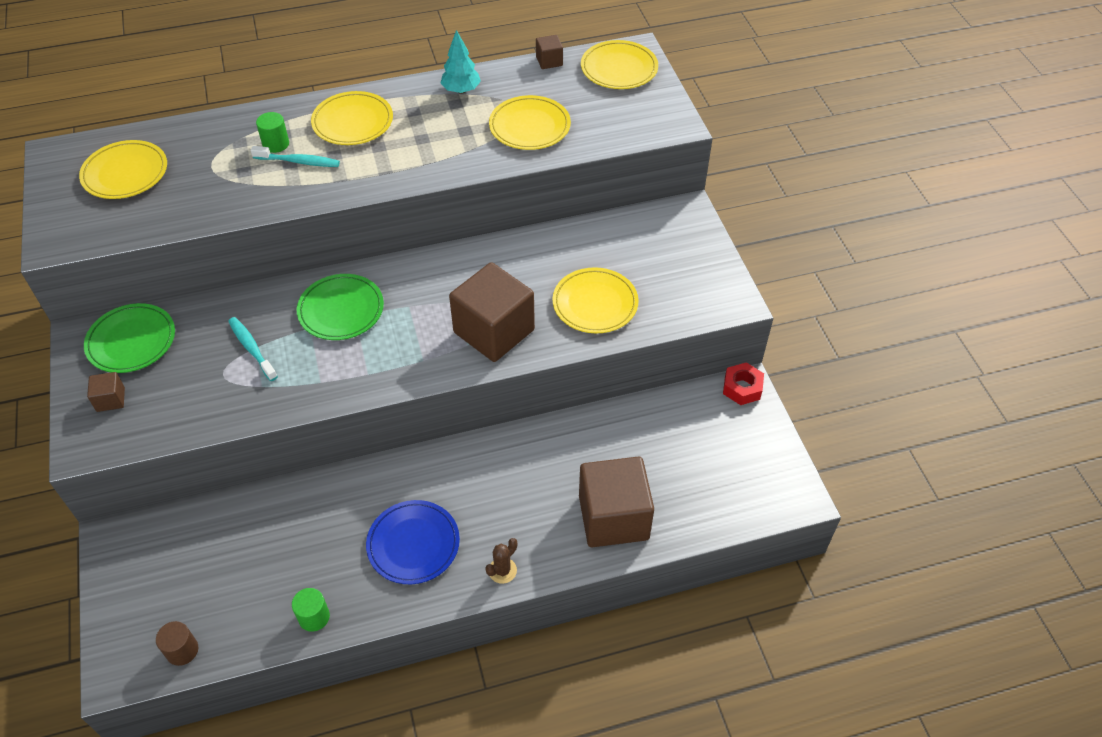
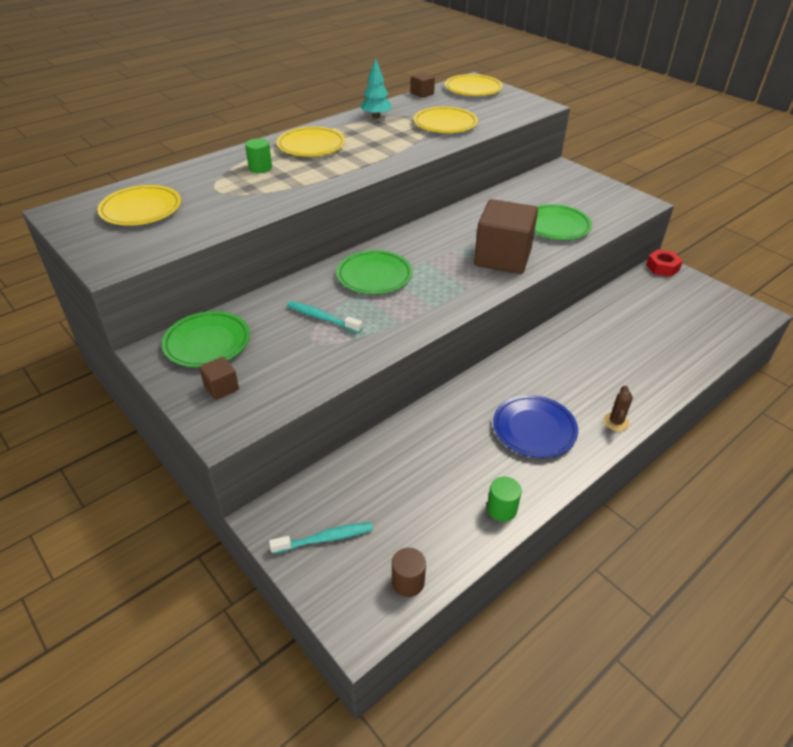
camera: 25 degrees left, 10 degrees down
turquoise toothbrush [251,146,340,167] -> turquoise toothbrush moved to [269,522,373,554]
yellow plate [552,267,639,333] -> green plate [534,204,592,240]
brown cube [579,456,654,547] -> none

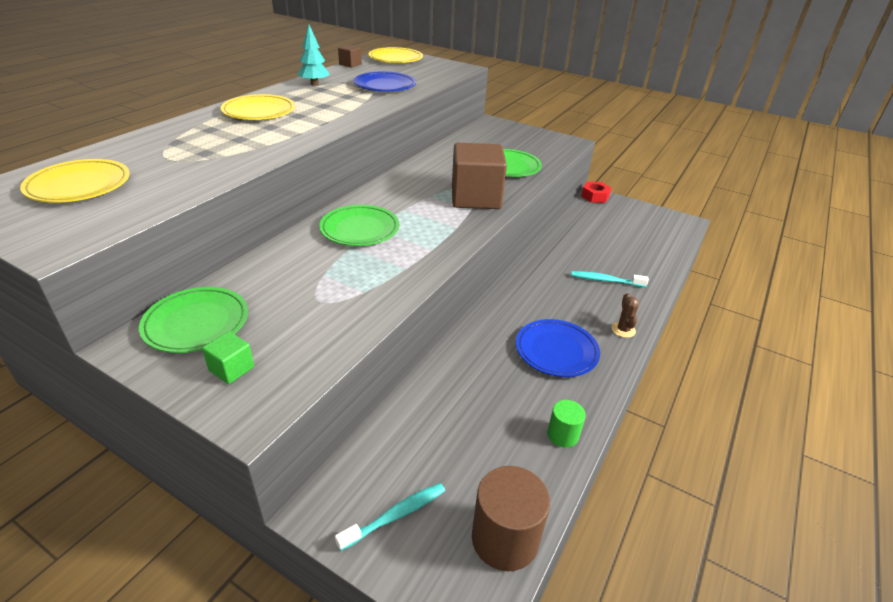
camera: 20 degrees left, 5 degrees down
brown cube [199,356,239,400] -> green cube [202,331,254,384]
green cylinder [245,138,272,173] -> none
turquoise toothbrush [287,301,362,333] -> turquoise toothbrush moved to [571,271,649,287]
brown cylinder [392,548,426,597] -> brown cylinder [472,466,550,571], size x1.79
yellow plate [414,107,478,133] -> blue plate [354,71,416,91]

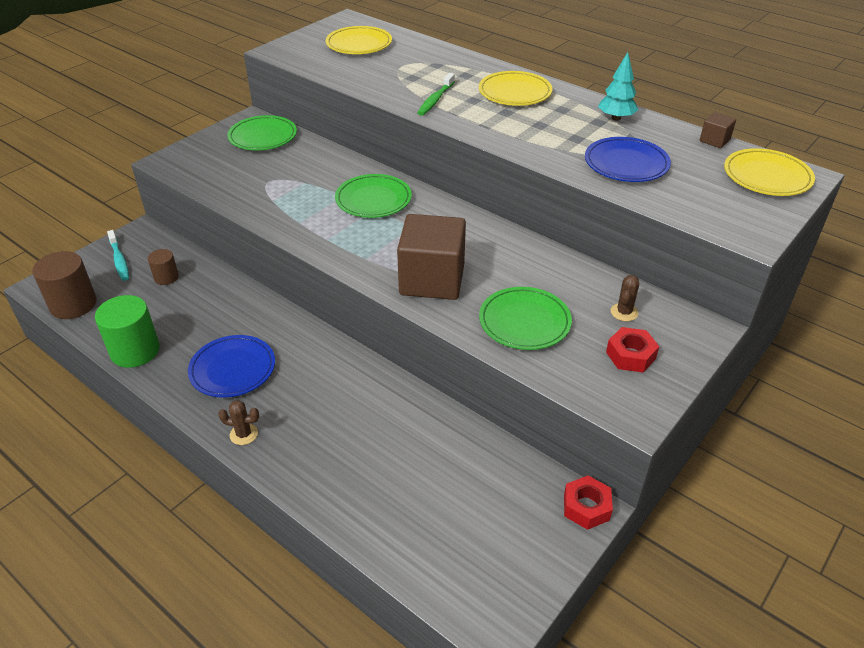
camera: 100 degrees right, 5 degrees up
green cube [202,331,254,384] -> none
green cylinder [547,400,586,448] -> green cylinder [95,295,160,368], size x1.79
turquoise toothbrush [571,271,649,287] -> none
none -> brown cylinder [148,249,179,285]
none -> green toothbrush [417,73,455,116]
none -> red nut [606,327,659,373]
none -> brown cactus [611,275,639,321]

